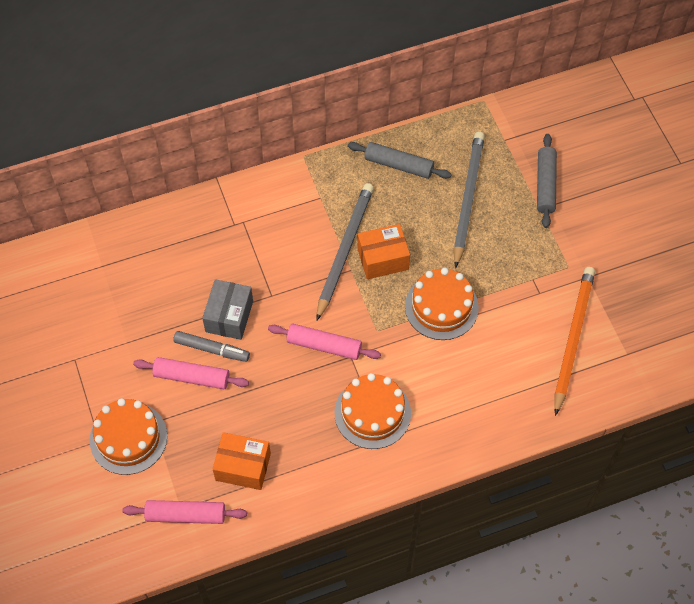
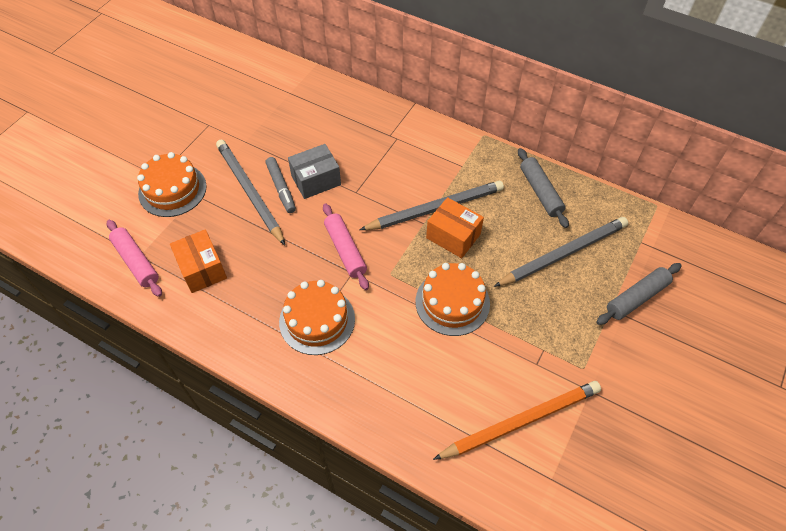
camera: 50 degrees right, 5 degrees down
pink rolling pin [133,357,249,389] -> grey pencil [216,139,285,245]

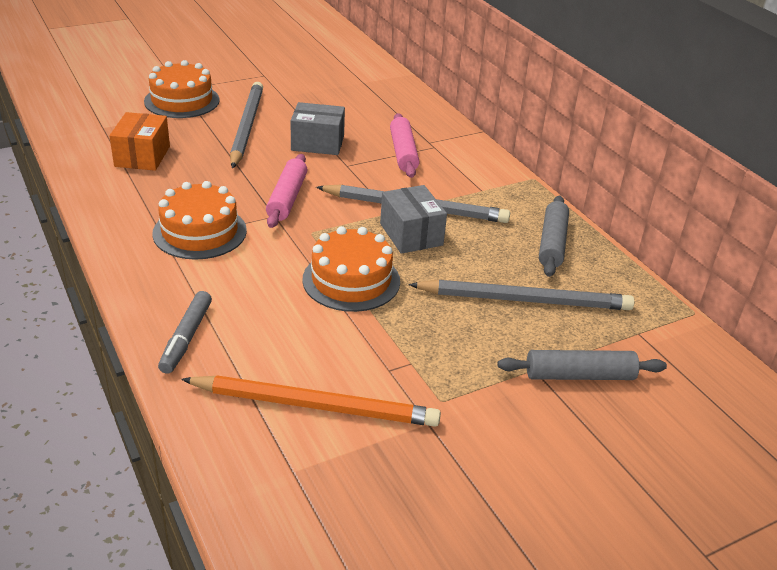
camera: 30 degrees right, 20 degrees down
pink rolling pin [107,220,162,297] -> pink rolling pin moved to [390,113,420,178]
grey marker [265,157,296,213] -> grey marker moved to [158,291,212,374]
orange box [426,197,484,258] -> grey box [380,185,447,254]

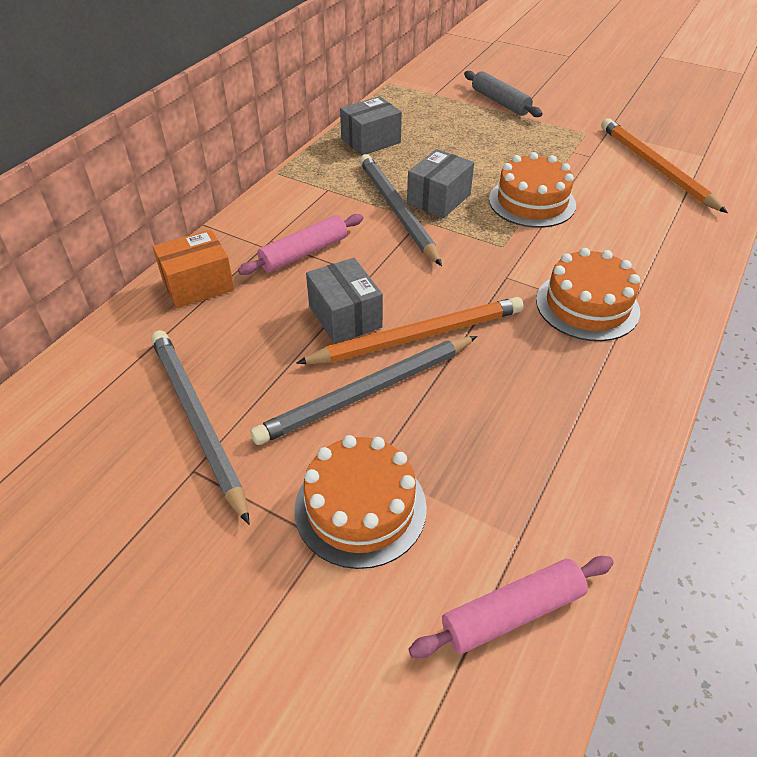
camera: 120 degrees left, 10 degrees up
orange box [109,112,170,171] -> orange box moved to [153,229,235,308]
grey marker [158,291,212,374] -> none
pink rolling pin [266,154,307,228] -> pink rolling pin moved to [409,556,614,658]
grey pencil [409,280,635,310] -> grey pencil moved to [151,330,249,524]
grey rolling pin [539,195,569,277] -> grey box [340,96,402,156]
none -> orange pencil [296,297,524,364]

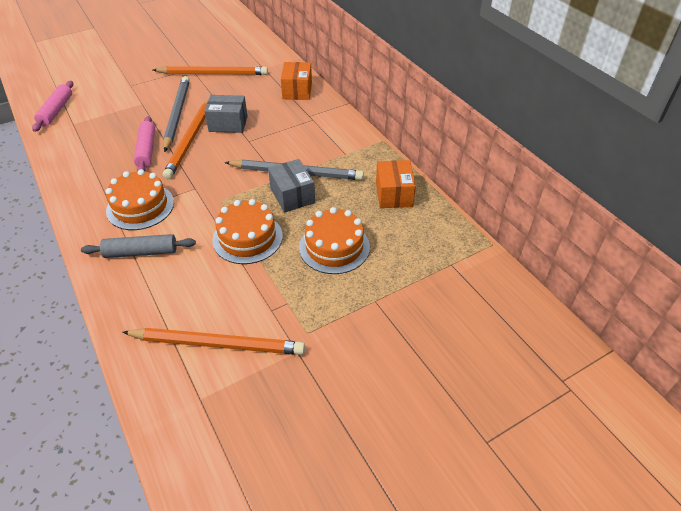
camera: 120 degrees right, 0 degrees up
grey pencil [151,330,249,524] -> orange pencil [153,66,268,75]
pink rolling pin [238,214,363,275] -> pink rolling pin moved to [134,116,155,171]
orange cake [294,435,427,569] -> orange cake moved to [299,207,370,274]
grey box [340,96,402,156] -> orange box [376,160,416,208]
grey rolling pin [464,71,543,117] -> grey rolling pin moved to [81,234,196,258]

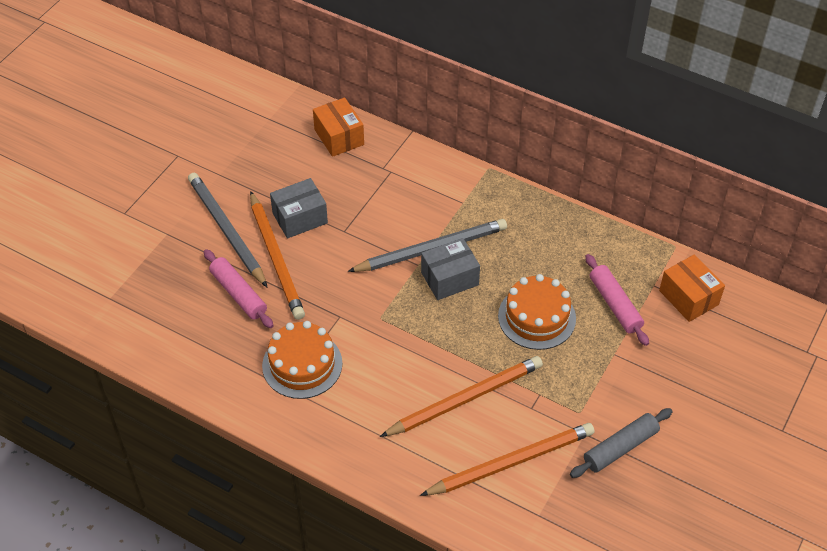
camera: 30 degrees left, 5 degrees up
pink rolling pin [32,81,73,132] -> pink rolling pin moved to [585,254,649,346]
grey rolling pin [81,234,196,258] -> grey rolling pin moved to [570,408,673,478]
orange pencil [153,66,268,75] -> orange pencil moved to [380,356,543,437]
orange cake [212,199,283,264] -> none
grey box [268,159,315,213] -> grey box turned 60 degrees counterclockwise [421,238,480,300]
orange box [376,160,416,208] -> orange box moved to [659,254,725,322]

